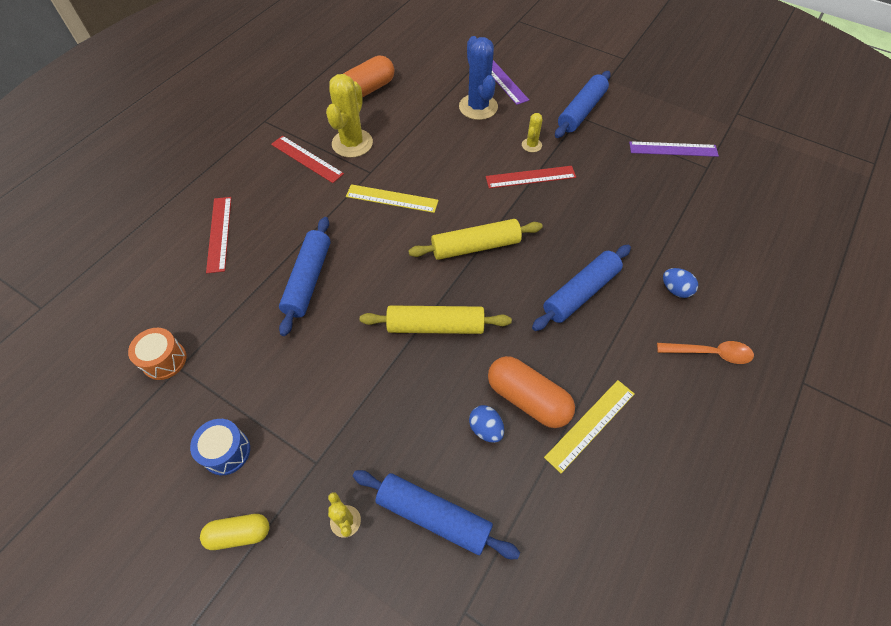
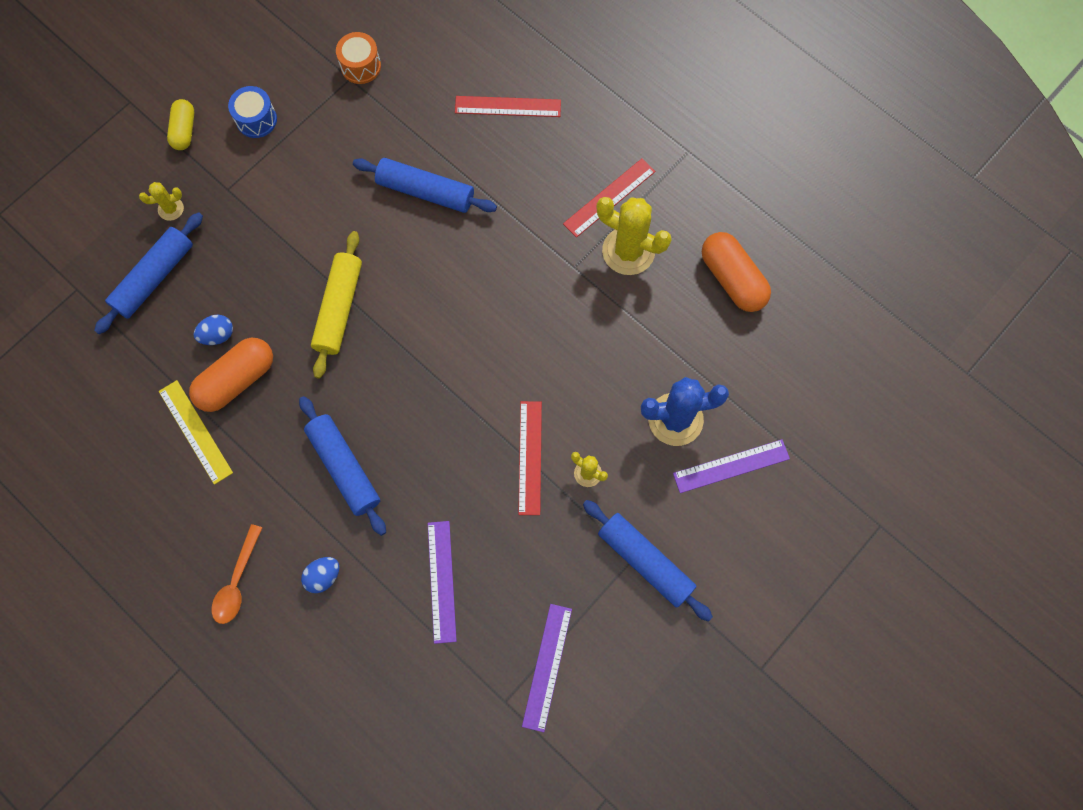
camera: 100 degrees right, 15 degrees up
yellow ruler [346,184,439,213] -> none
yellow rolling pin [408,219,543,260] -> none
none -> purple ruler [428,521,457,644]

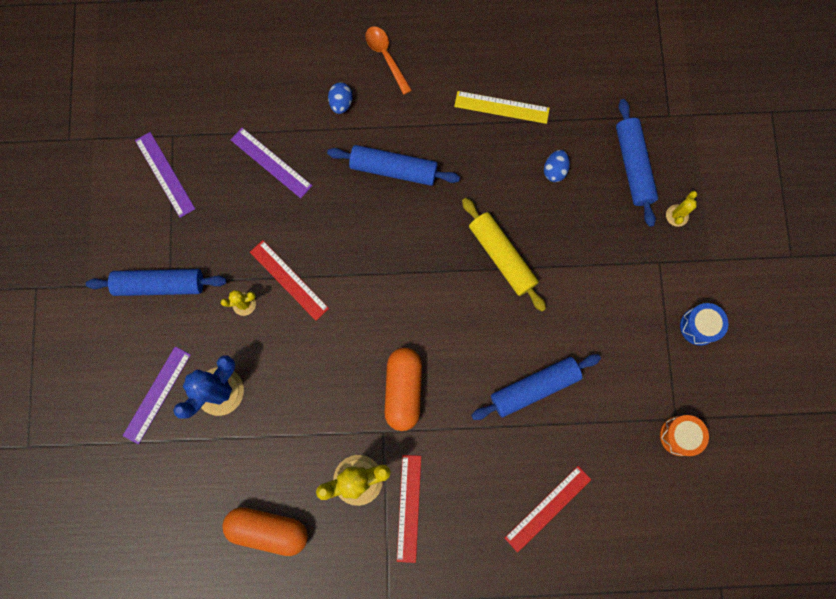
camera: 135 degrees right, 5 degrees up
yellow capsule [167,99,194,150] -> none
orange capsule [189,338,273,412] -> orange capsule moved to [384,348,422,431]

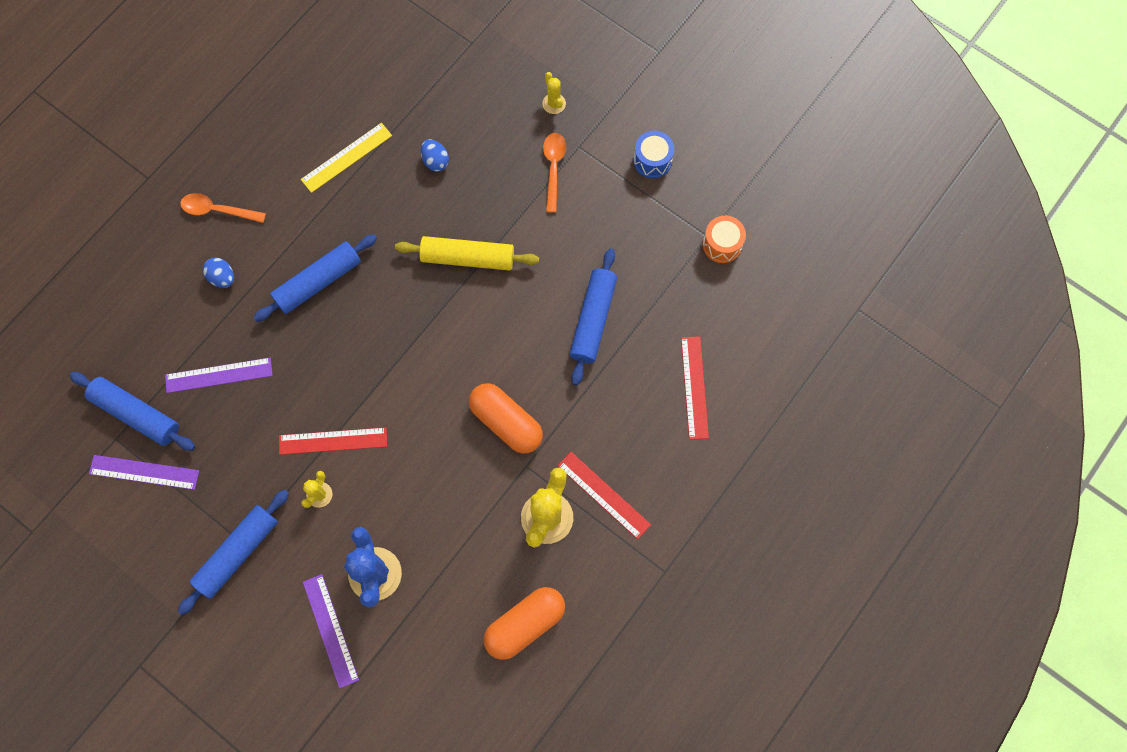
camera: 50 degrees left, 5 degrees down
blue rolling pin [616,99,658,227] -> blue rolling pin moved to [70,372,195,451]
none -> orange spoon [543,133,566,213]

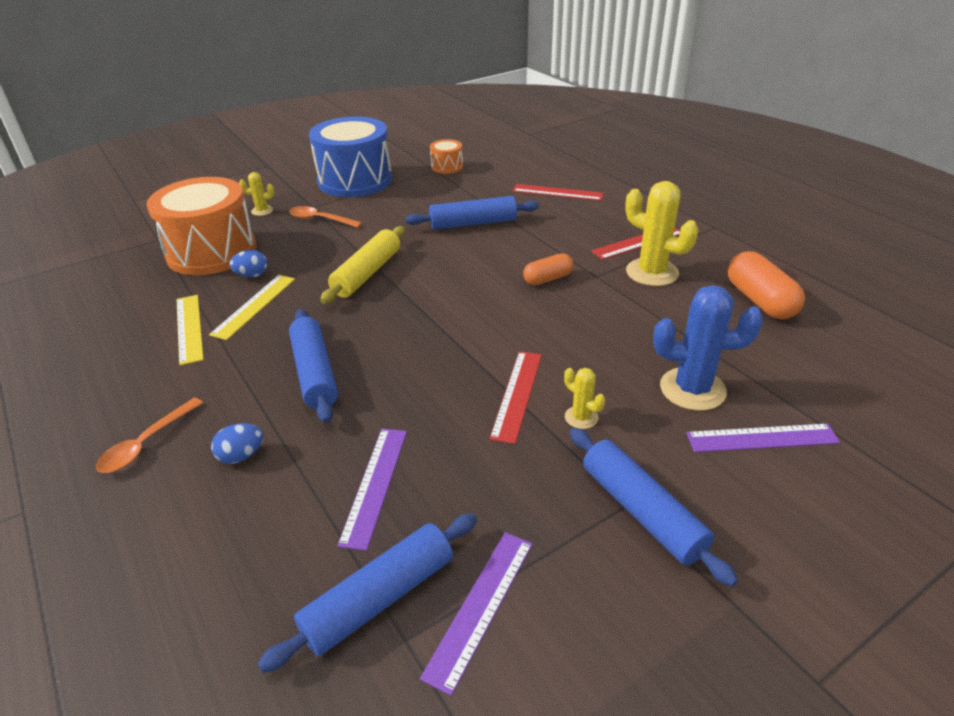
camera: 70 degrees left, 35 degrees down
orange capsule [469,383,543,454] -> orange capsule [523,253,573,285], size x0.62
blue rolling pin [570,248,617,385] -> blue rolling pin turned 45 degrees counterclockwise [406,196,539,230]
blue drum [633,131,674,178] -> blue drum [309,116,392,197], size x2.25
none -> orange drum [146,177,256,275]
none -> yellow ruler [209,275,295,340]

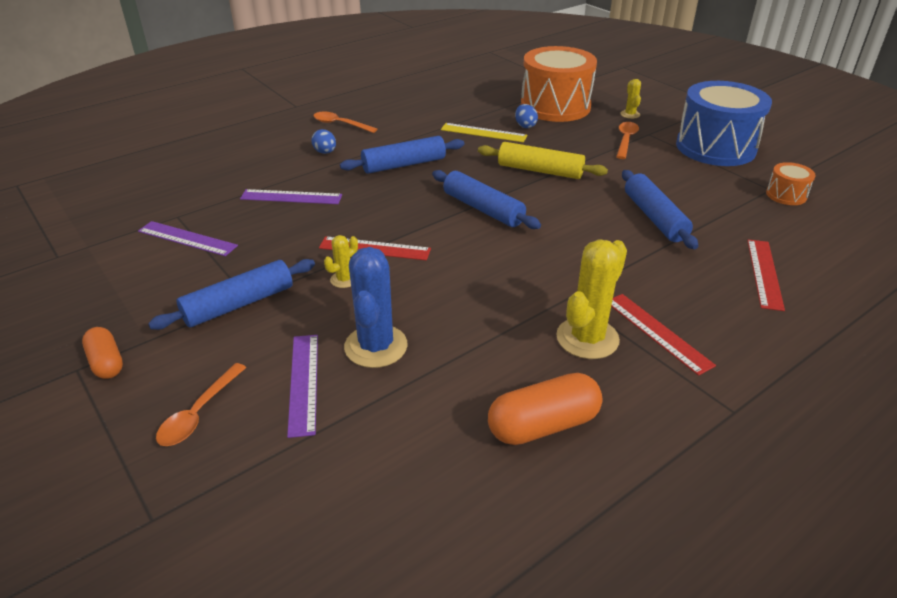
camera: 85 degrees right, 0 degrees up
yellow ruler [176,295,204,365] -> none
blue rolling pin [258,513,477,673] -> blue rolling pin moved to [432,170,541,229]
orange capsule [523,253,573,285] -> orange capsule moved to [82,327,123,379]
none -> orange spoon [156,363,246,446]

